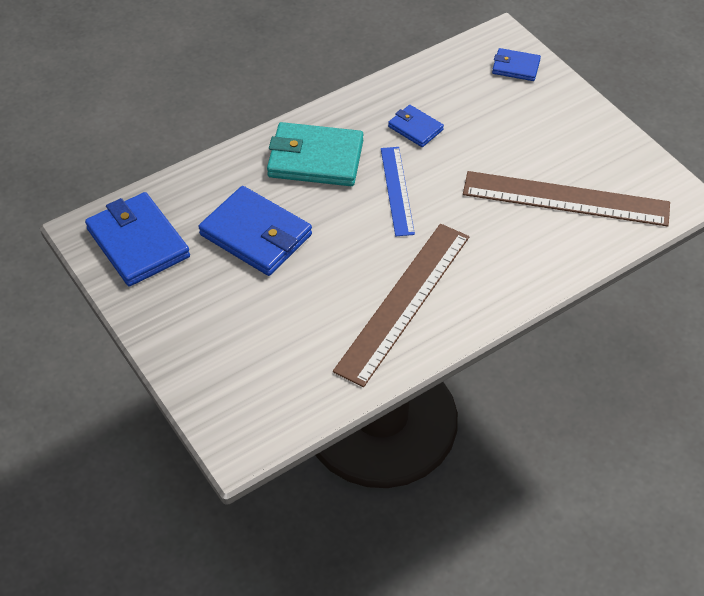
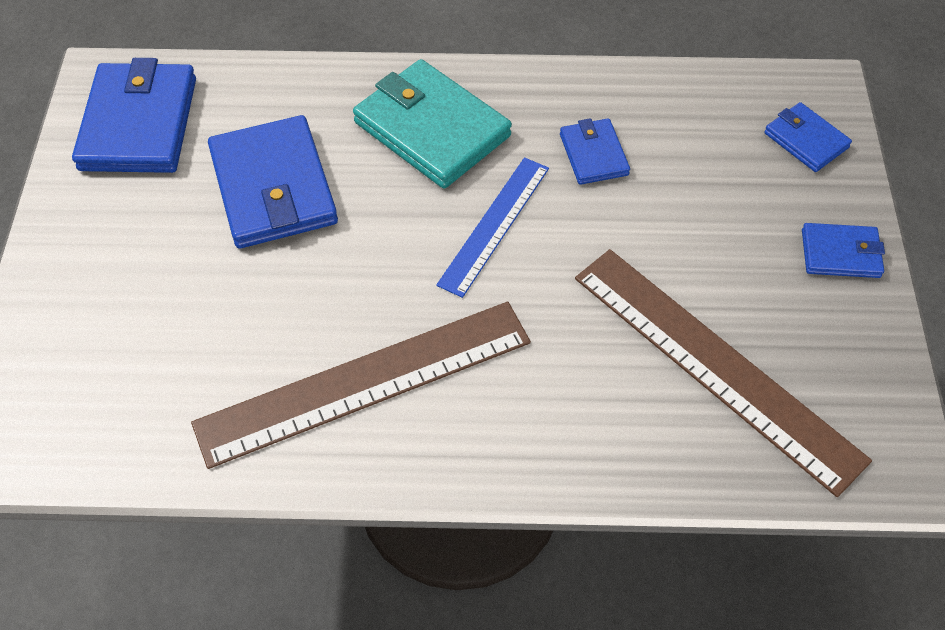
camera: 35 degrees right, 5 degrees up
none -> blue wallet [802,223,885,278]

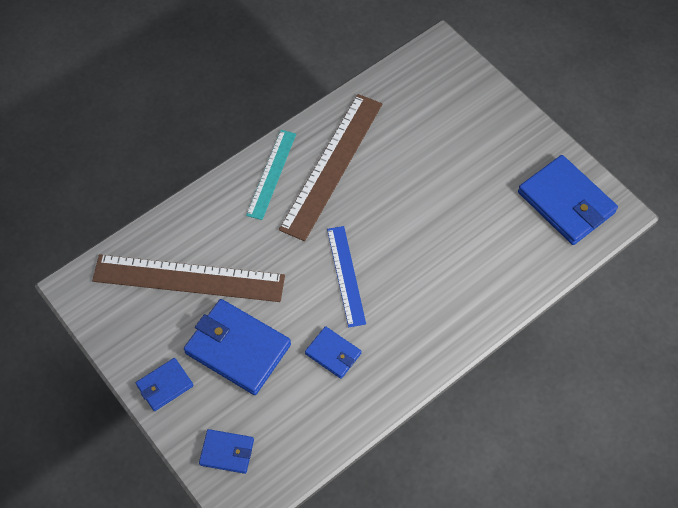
camera: 140 degrees right, 5 degrees up
blue wallet [208,115,338,248] -> blue wallet moved to [184,299,291,395]
turquoise wallet [353,59,512,189] -> none
none -> turquoise ruler [246,130,296,220]

